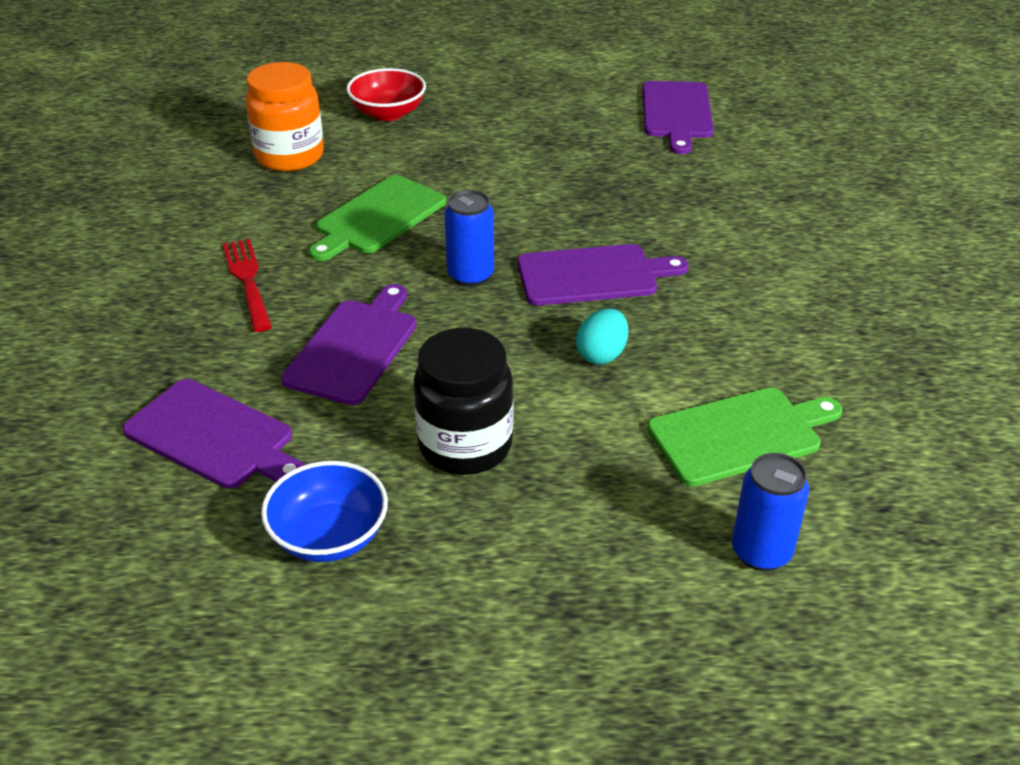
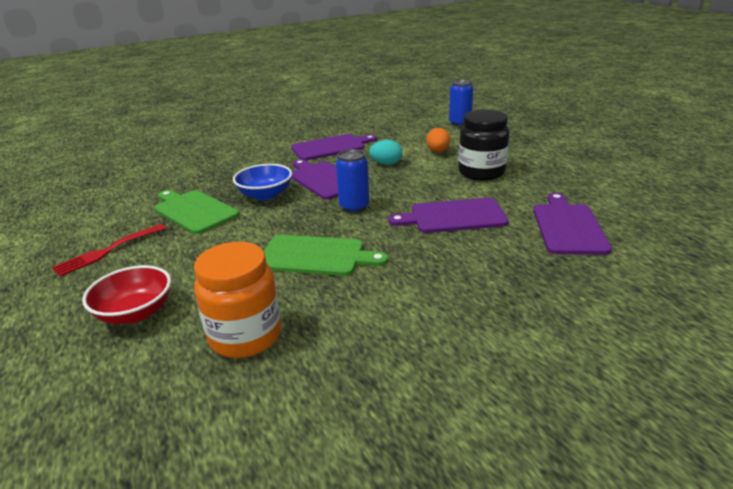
camera: 115 degrees left, 10 degrees down
red fork [223,239,272,332] -> red fork moved to [52,224,166,277]
blue bowl [261,461,388,562] -> blue bowl moved to [233,164,292,201]
purple cutting board [642,81,713,154] -> purple cutting board moved to [291,134,377,161]
green cutting board [647,388,842,486] -> green cutting board moved to [154,190,239,234]
none -> orange egg [426,128,450,153]

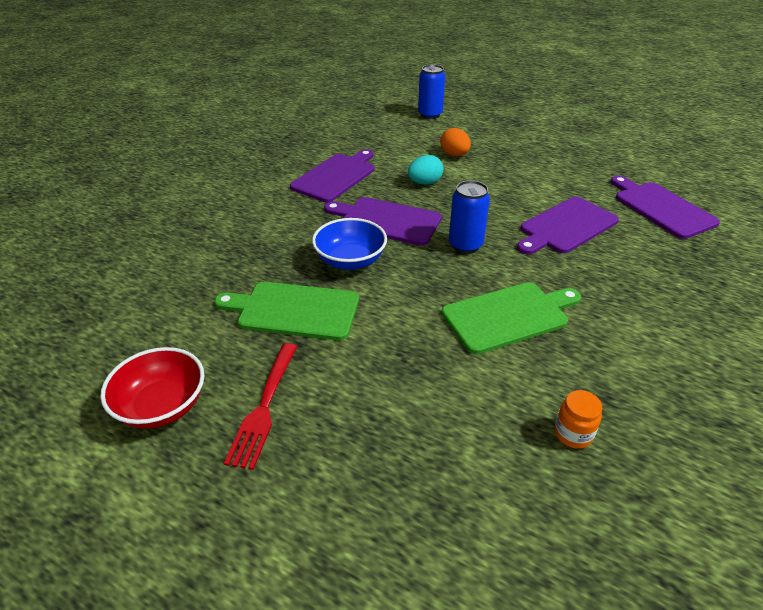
camera: 35 degrees left, 10 degrees up
red bowl [82,265,171,324] -> red bowl moved to [100,347,204,429]
orange jar [194,242,281,358] -> orange jar [554,390,602,449], size x0.46
black jar [458,109,509,181] -> none

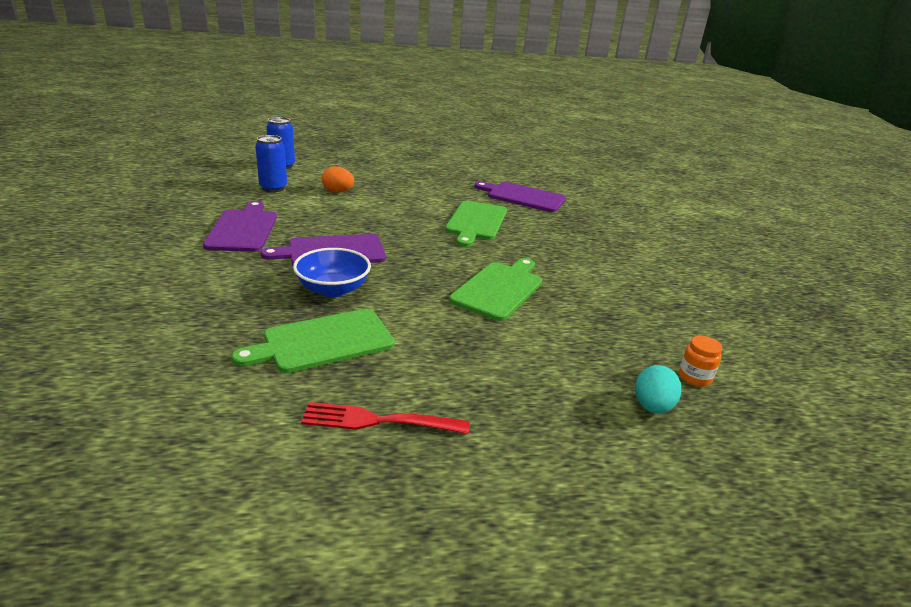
camera: 40 degrees left, 10 degrees down
red bowl [100,347,204,429] -> none
red fork [224,343,298,470] -> red fork turned 120 degrees clockwise [301,402,470,434]
turquoise egg [408,155,444,185] -> turquoise egg moved to [635,365,681,413]
blue can [449,180,490,254] -> blue can moved to [255,135,287,192]
purple cutting board [517,197,619,254] -> green cutting board [445,201,507,247]
orange jar [554,390,602,449] -> orange jar moved to [679,336,722,387]

